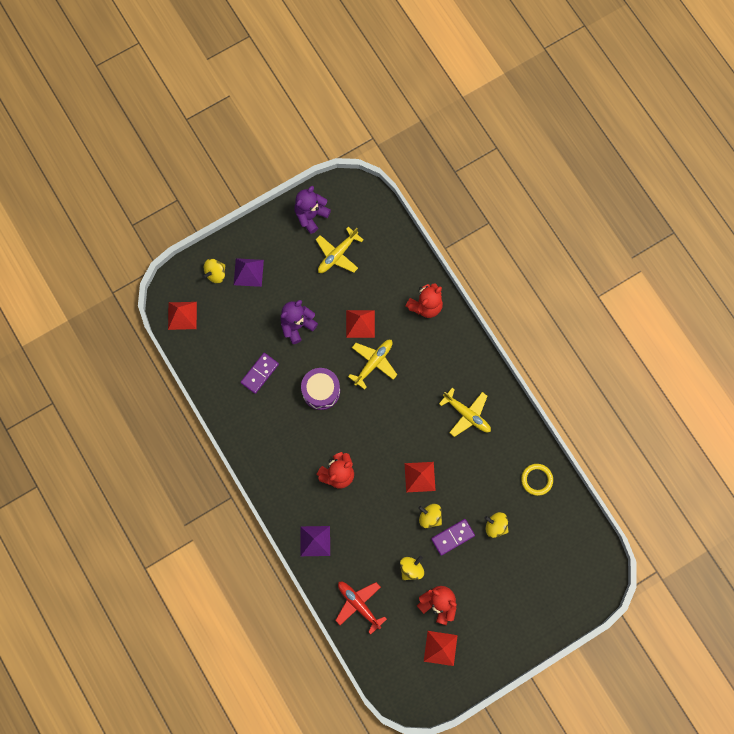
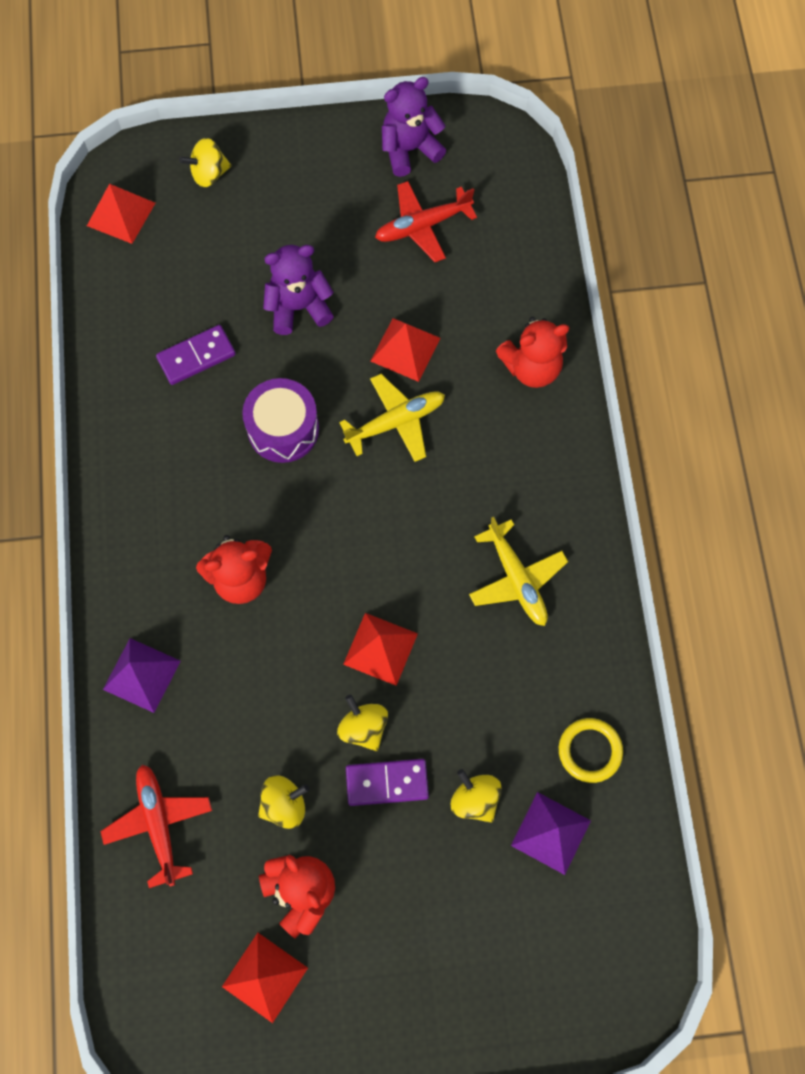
camera: 25 degrees right, 5 degrees down
purple pyramid [234,258,264,287] -> purple pyramid moved to [511,792,591,875]
yellow plane [316,227,364,273] -> red plane [375,181,477,262]

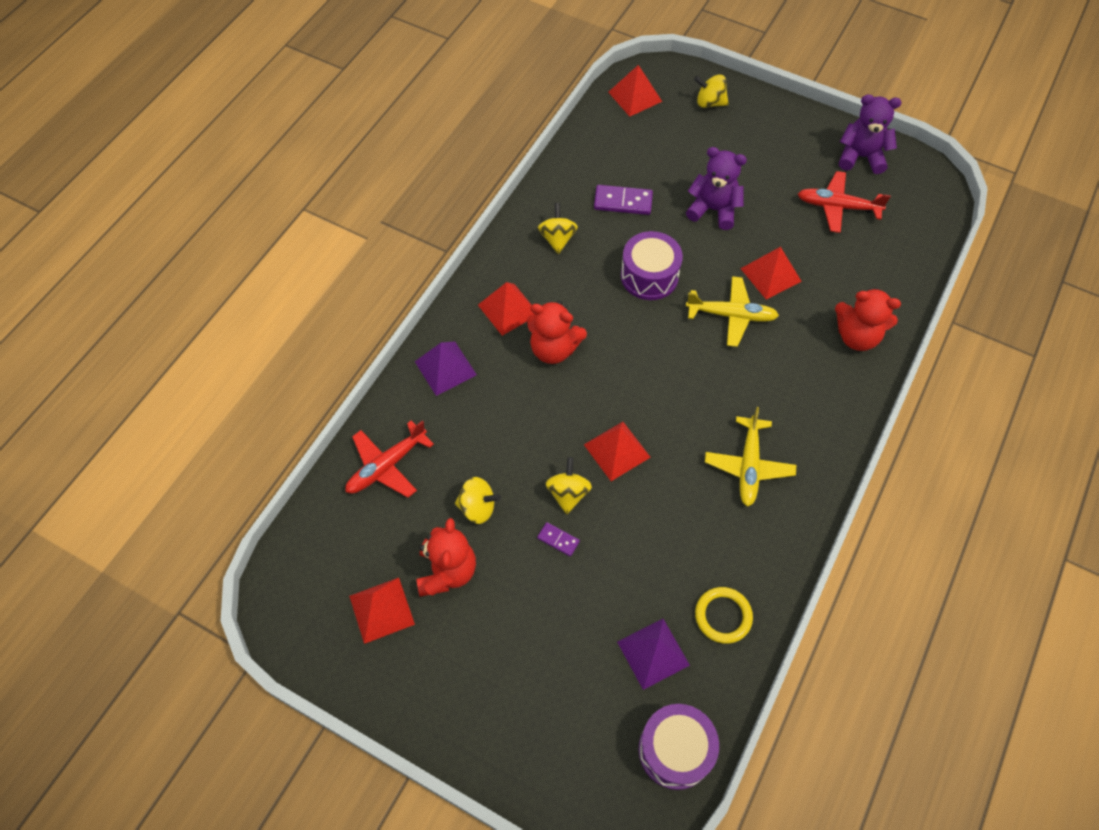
camera: 35 degrees right, 10 degrees down
red plane [100,765,212,888] -> red plane turned 150 degrees counterclockwise [346,420,434,498]
purple domino [346,759,429,806] -> purple domino [537,522,580,557], size x0.57
yellow spinning top [451,769,502,823] -> yellow spinning top moved to [538,203,578,254]
none -> red pyramid [478,282,534,336]
none -> purple drum [638,704,719,790]

